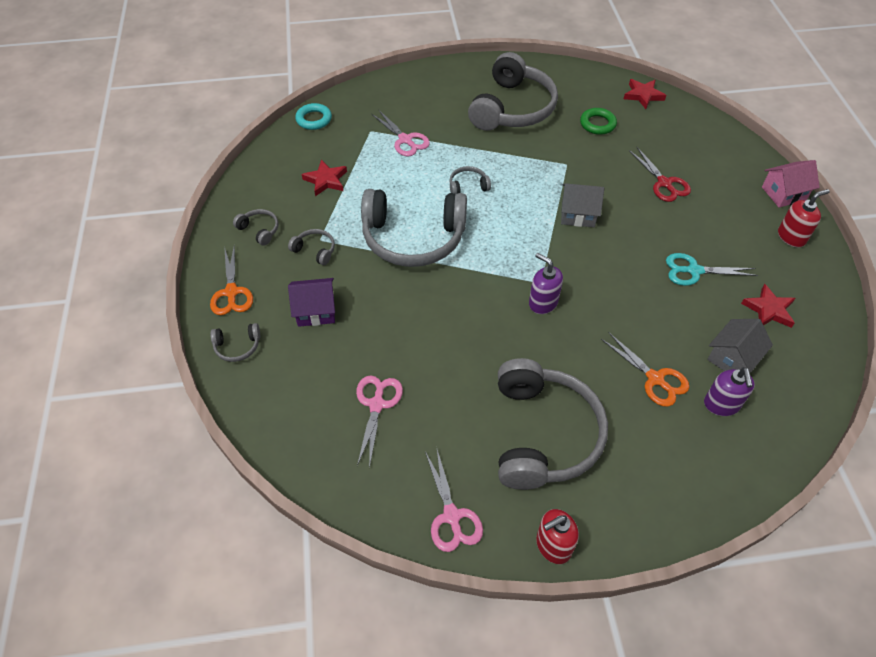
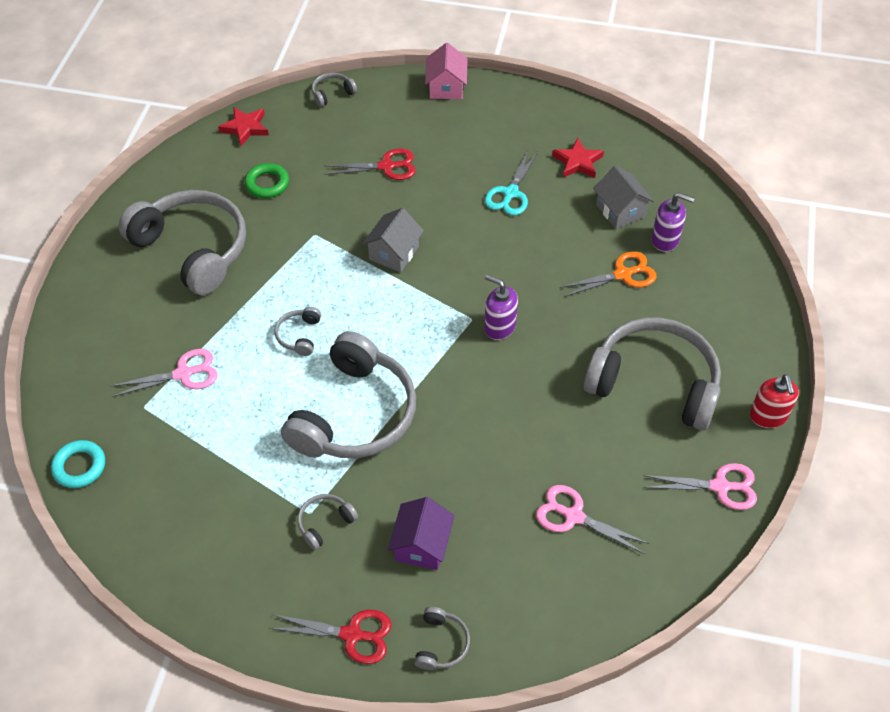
camera: 70 degrees left, 0 degrees up
orange scissors [210,245,253,315] -> red scissors [269,610,392,664]
grey headphones [233,209,279,246] -> grey headphones moved to [311,73,357,107]
red star [301,160,347,196] -> none
purple soap dispenser [529,253,563,314] -> purple soap dispenser turned 60 degrees clockwise [484,275,518,340]
red soap dispenser [778,189,830,247] -> none

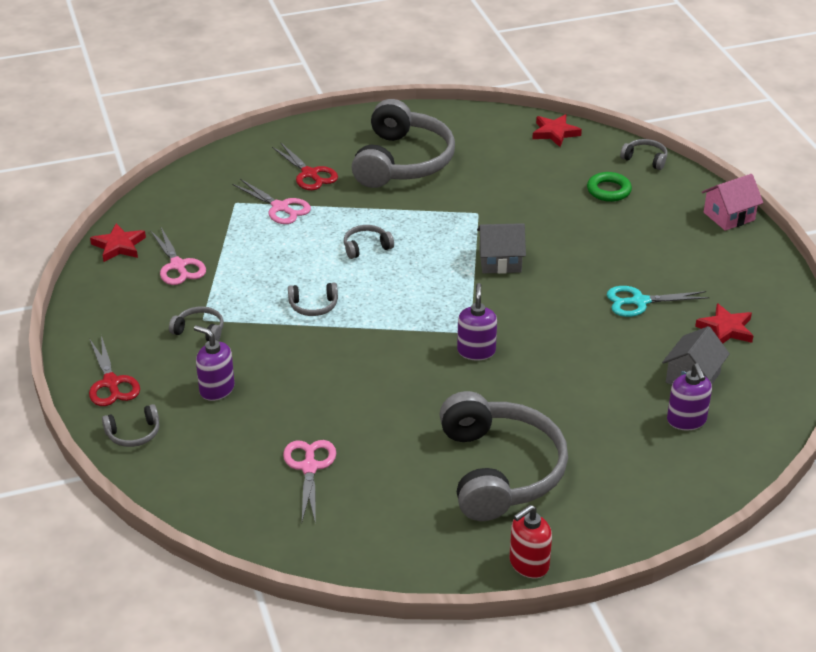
camera: 60 degrees right, 15 degrees down
turquoise ring [51,440,105,488] -> none
green ring [244,163,289,198] -> green ring moved to [587,172,632,202]
grey headphones [281,331,416,458] -> grey headphones [288,283,338,316], size x0.40
red scissors [324,148,416,180] -> red scissors moved to [272,142,338,190]
purple house [388,497,454,570] -> purple soap dispenser [194,325,235,401]
orange scissors [559,251,657,297] -> none
pink scissors [643,463,757,510] -> pink scissors moved to [150,227,206,285]
none -> red star [90,223,146,262]

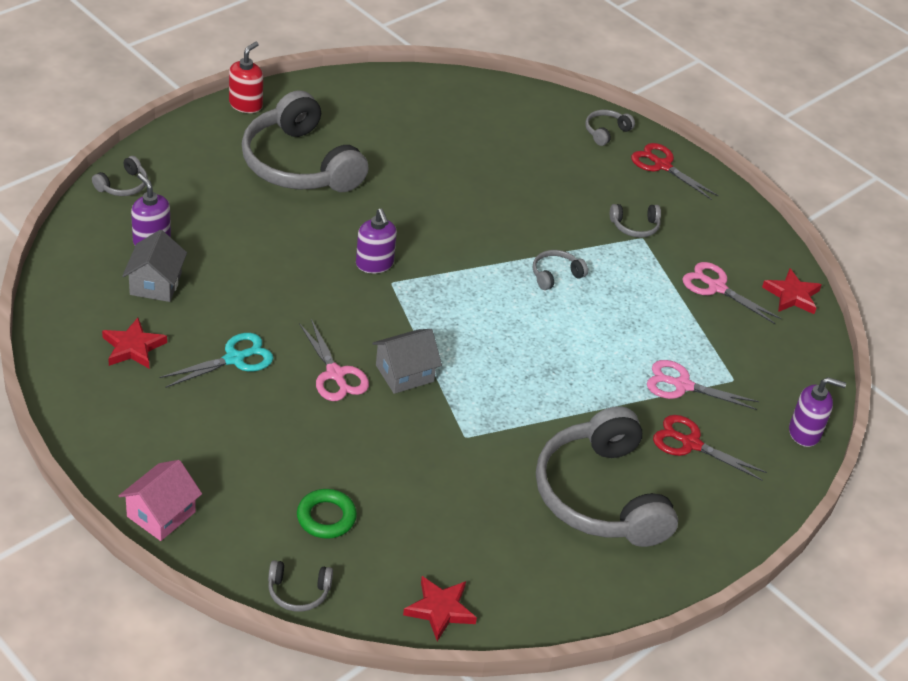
camera: 150 degrees right, 5 degrees up
purple soap dispenser [194,325,235,401] -> purple soap dispenser moved to [789,377,846,447]
pink scissors [283,440,336,525] -> pink scissors moved to [299,319,369,401]
grey headphones [344,225,394,259] -> grey headphones moved to [92,156,148,196]

